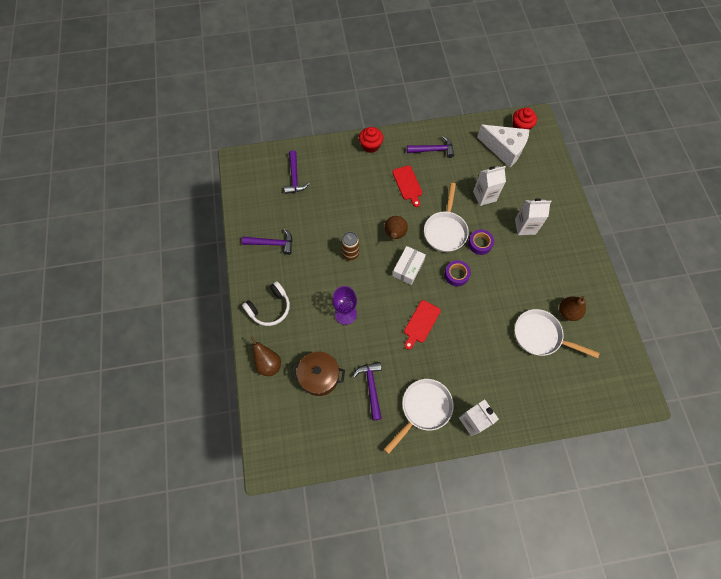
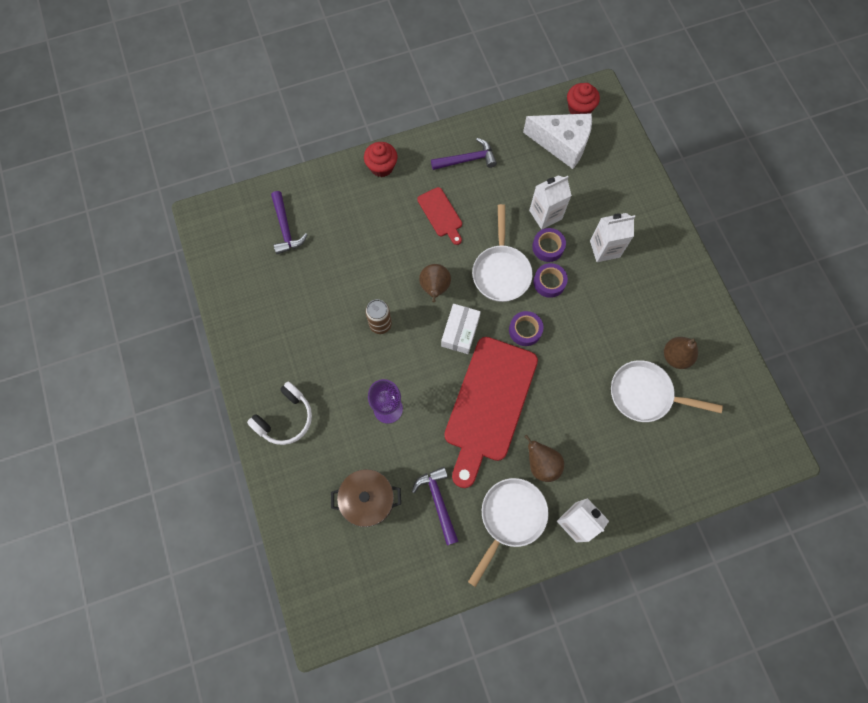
camera: 10 degrees left, 5 degrees up
purple hammer [242,229,292,255] -> none
brown pear [251,336,281,376] -> brown pear moved to [524,435,564,482]
red cutting board [404,300,441,350] -> red cutting board [444,337,538,488], size x2.15
none -> purple tape [532,228,566,262]

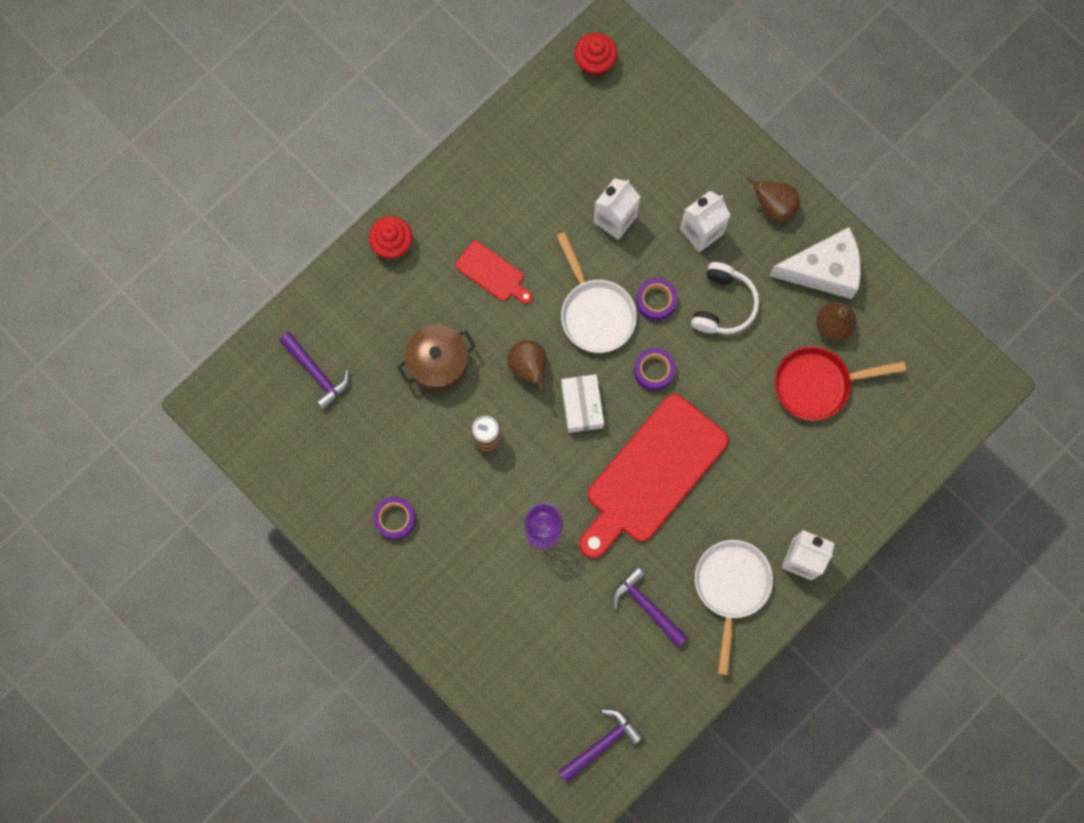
camera: 25 degrees left, 5 degrees up
white headphones [247,382,312,445] -> white headphones moved to [691,262,759,334]
brown pot [331,469,401,527] -> brown pot moved to [397,325,475,392]
purple hammer [431,138,497,170] -> purple hammer moved to [558,709,644,783]
red cutting board [444,337,538,488] -> red cutting board turned 45 degrees clockwise [579,394,729,559]
white cheese [523,113,592,169] -> white cheese moved to [769,227,861,299]
brown pear [524,435,564,482] -> brown pear moved to [746,177,800,221]
purple tape [532,228,566,262] -> purple tape moved to [373,497,416,540]
white pan [611,360,723,422] -> red pan [775,346,906,421]

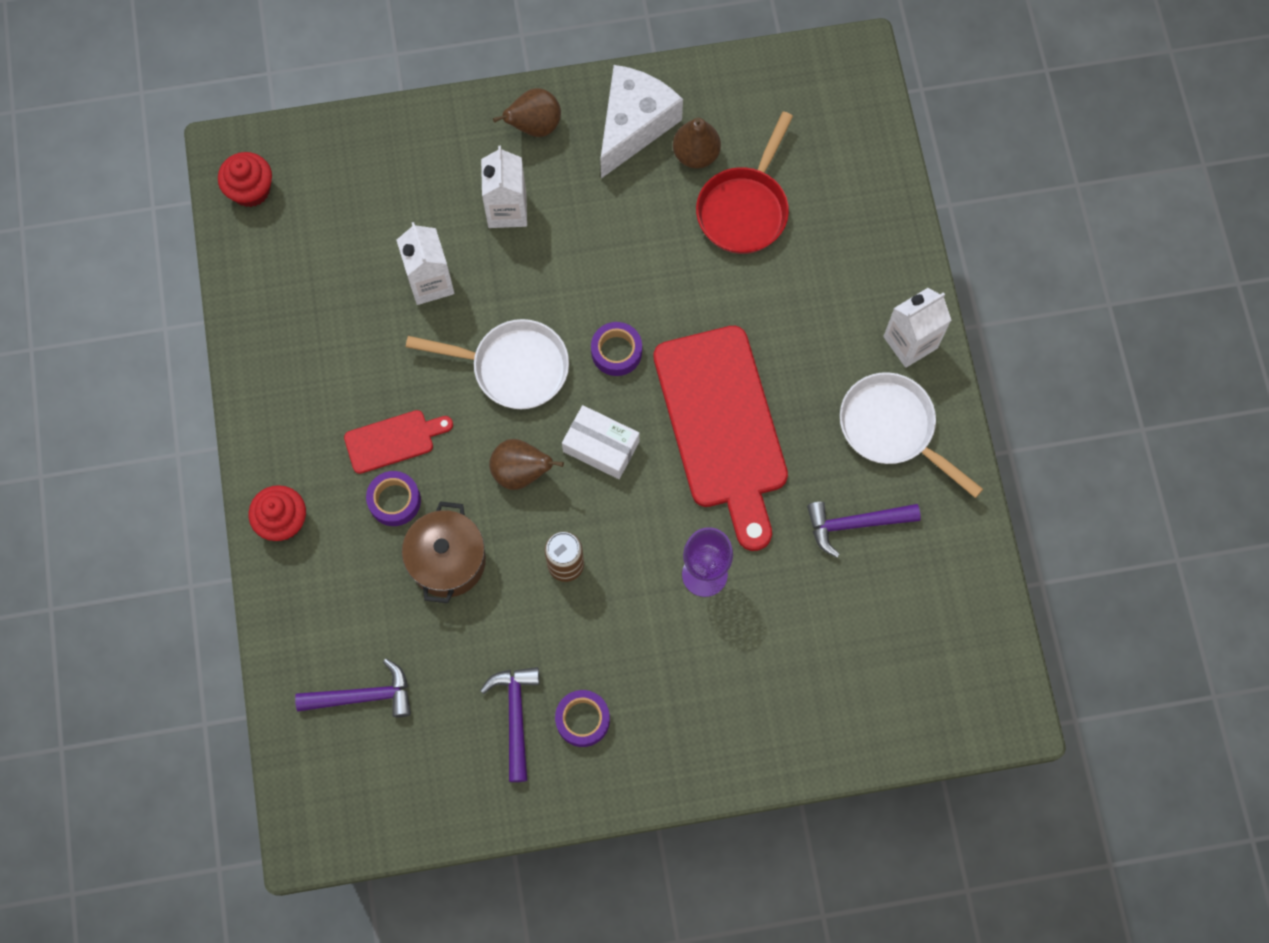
camera: 55 degrees left, 5 degrees down
purple hammer [558,709,644,783] -> purple hammer moved to [480,667,540,782]
purple tape [636,278,678,321] -> purple tape moved to [366,471,421,526]
white headphones [691,262,759,334] -> none

